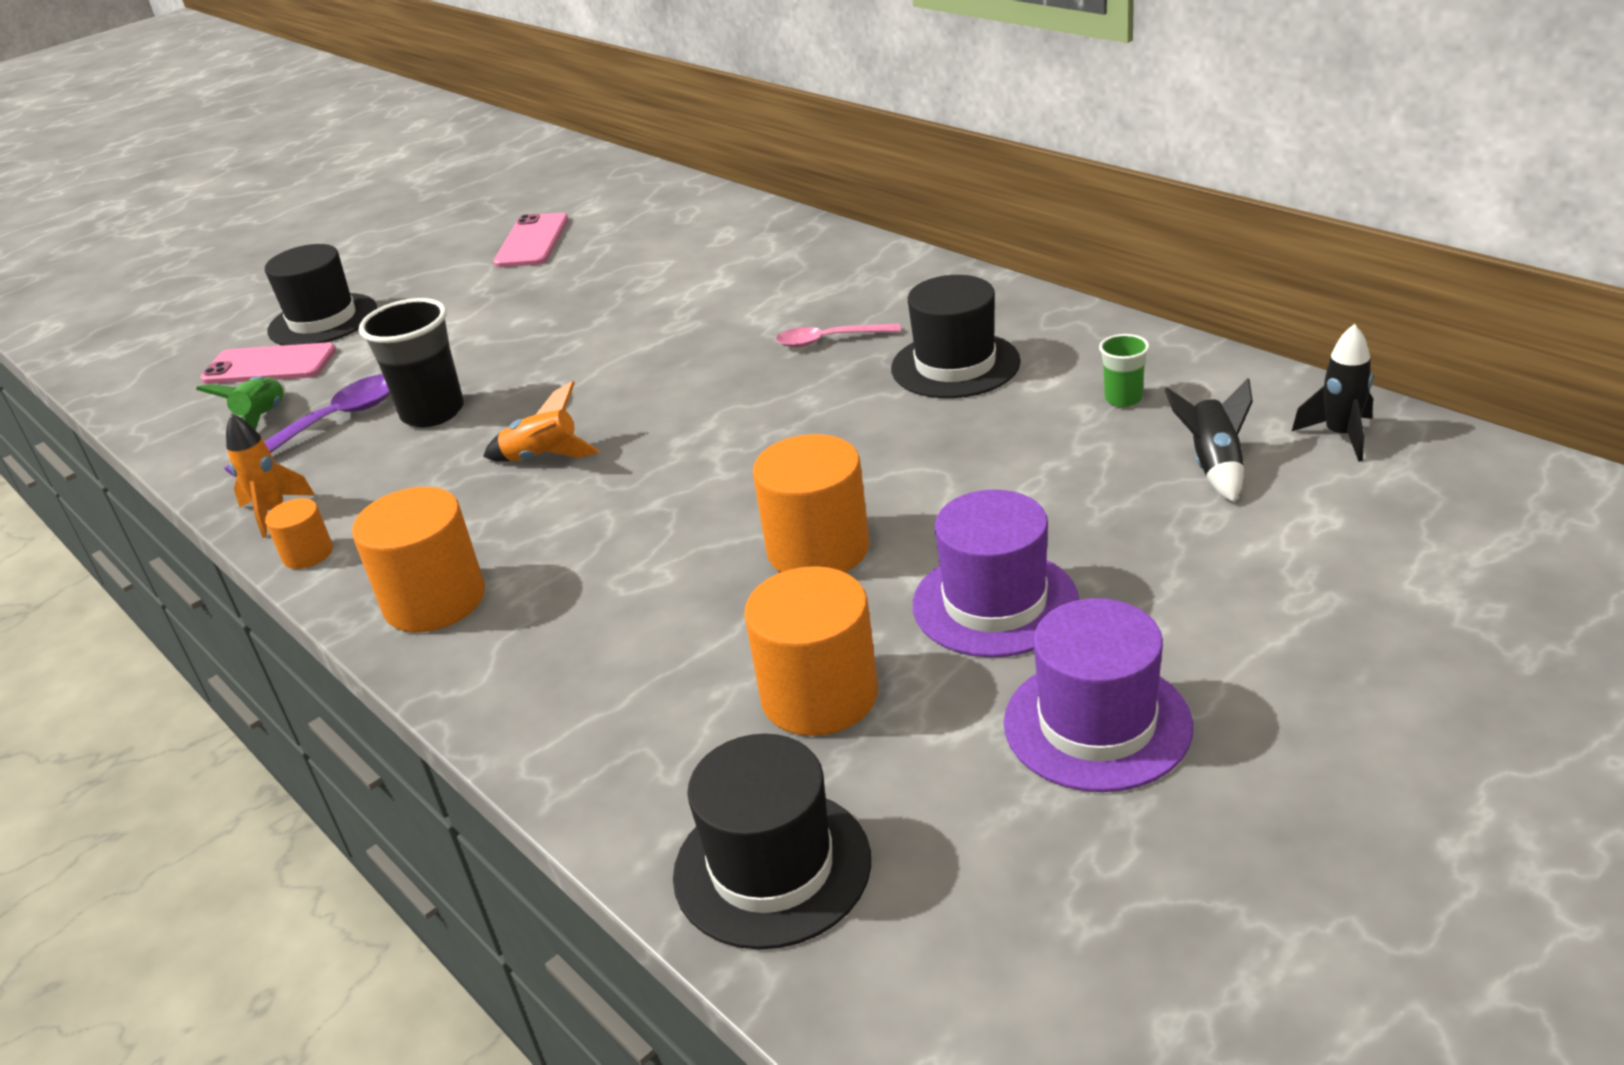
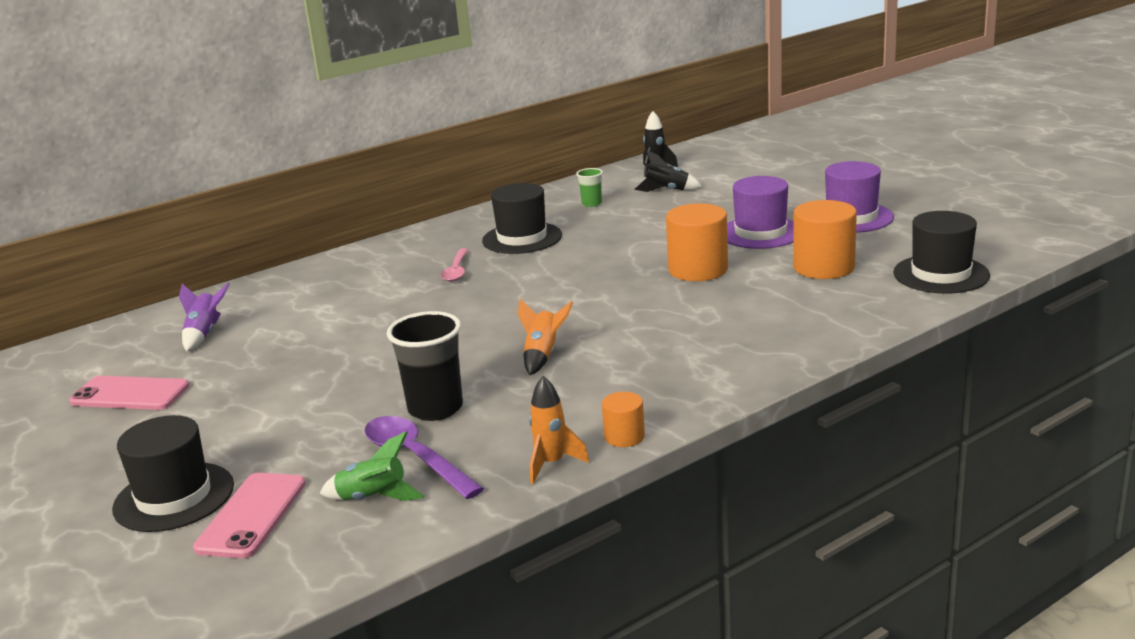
camera: 85 degrees left, 10 degrees down
orange cylinder [352,487,485,632] -> none
none -> purple rocket [179,283,230,352]

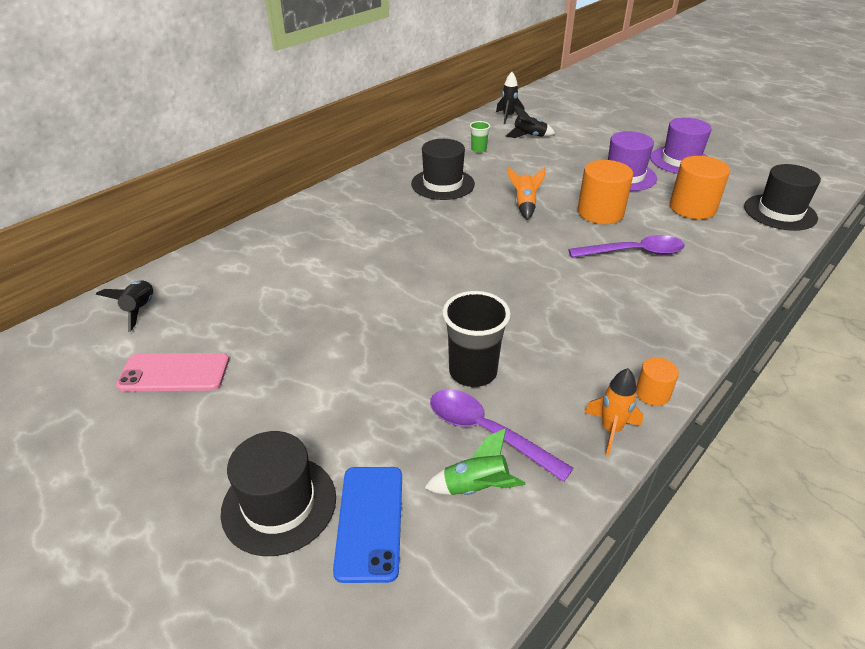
camera: 15 degrees left, 15 degrees up
purple rocket [179,283,230,352] -> none
pink phone [193,473,306,558] -> blue phone [333,467,402,583]
pink spoon [441,248,469,282] -> none
orange rocket [518,299,574,375] -> orange rocket moved to [507,167,545,220]
none -> black rocket [96,281,153,332]
none -> purple spoon [568,235,685,258]

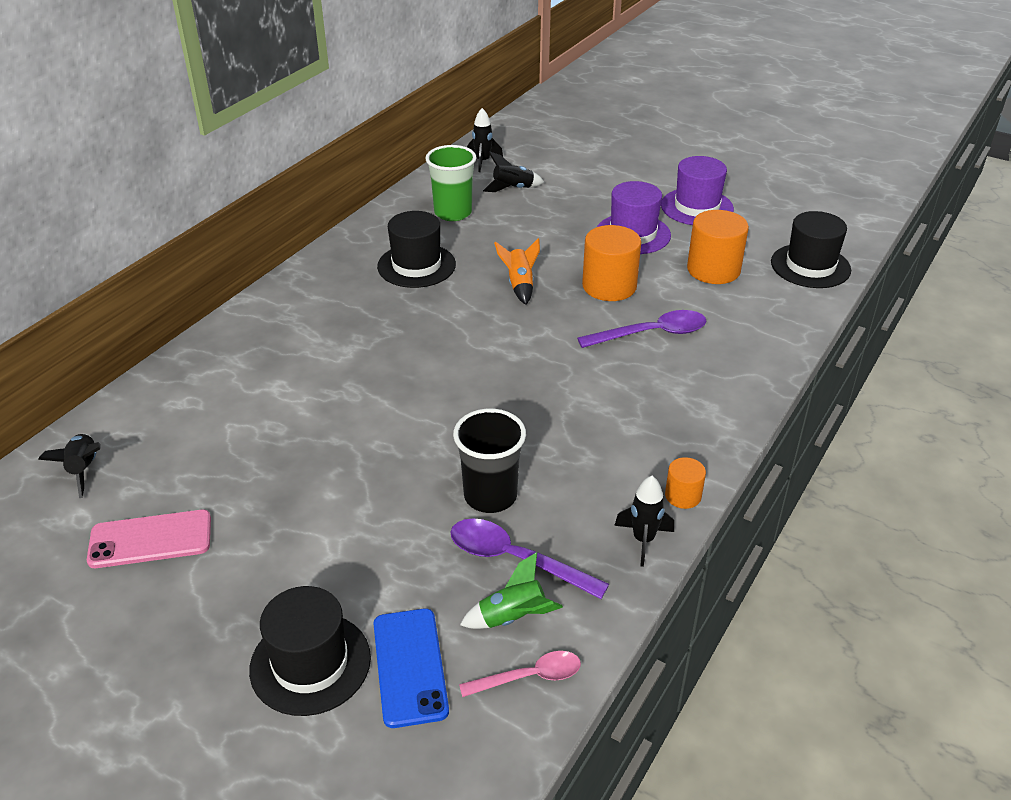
camera: 10 degrees left, 0 degrees up
green cup [470,121,490,153] -> green cup [426,145,477,221], size x1.93
orange rocket [584,368,643,455] -> black rocket [614,476,674,567]
none -> pink spoon [459,651,581,697]

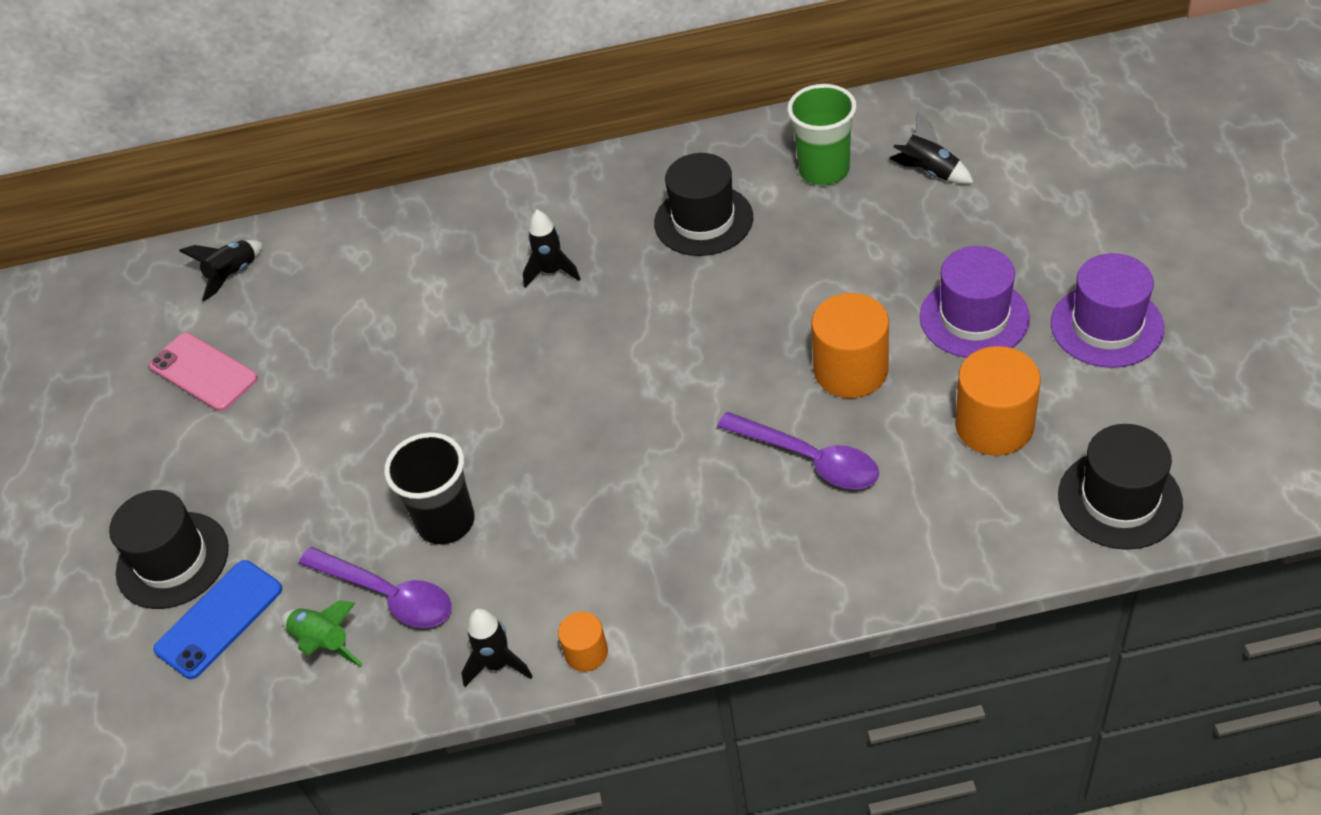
camera: 55 degrees right, 10 degrees up
purple spoon [450,518,609,599] -> purple spoon turned 135 degrees clockwise [299,547,452,628]
pink spoon [459,651,581,697] -> none
black rocket [467,108,503,172] -> black rocket moved to [523,210,580,288]
orange rocket [494,238,540,305] -> none

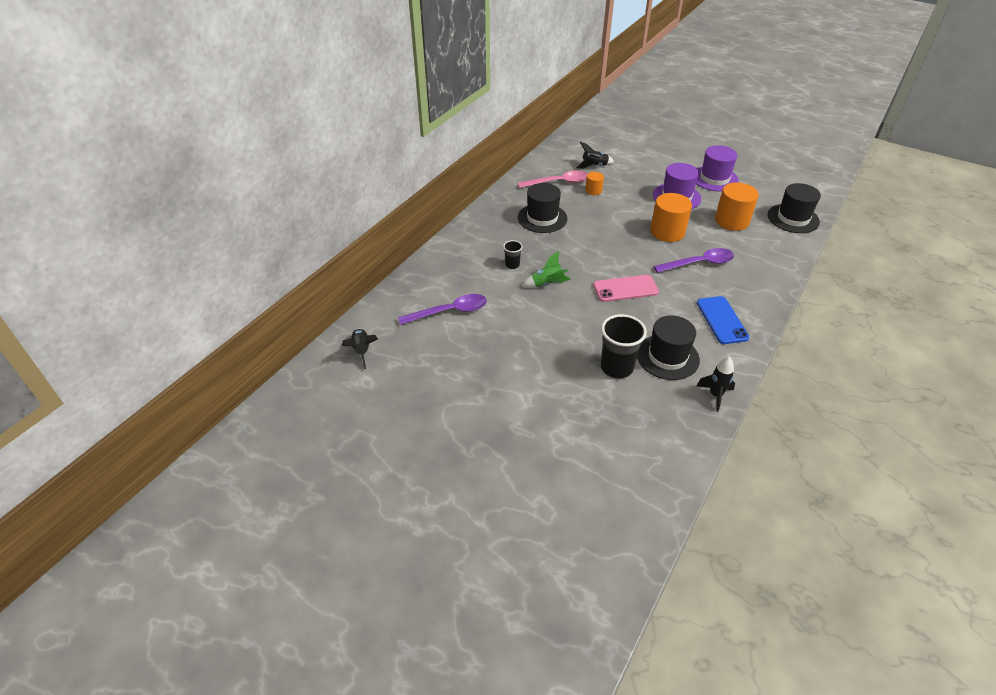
camera: 55 degrees left, 5 degrees down
black hat [109,490,229,609] -> black hat moved to [637,316,700,380]
pink phone [149,333,258,411] -> pink phone moved to [593,275,659,302]
blue phone [153,560,282,679] -> blue phone moved to [697,296,749,344]
green rocket [282,600,363,667] -> green rocket moved to [522,251,571,288]
purple spoon [299,547,452,628] -> purple spoon moved to [398,294,487,325]
black rocket [523,210,580,288] -> black cup [503,240,523,269]
orange cylinder [558,612,608,672] -> orange cylinder moved to [585,172,604,195]
green cup [787,84,857,185] -> pink spoon [518,171,588,188]

